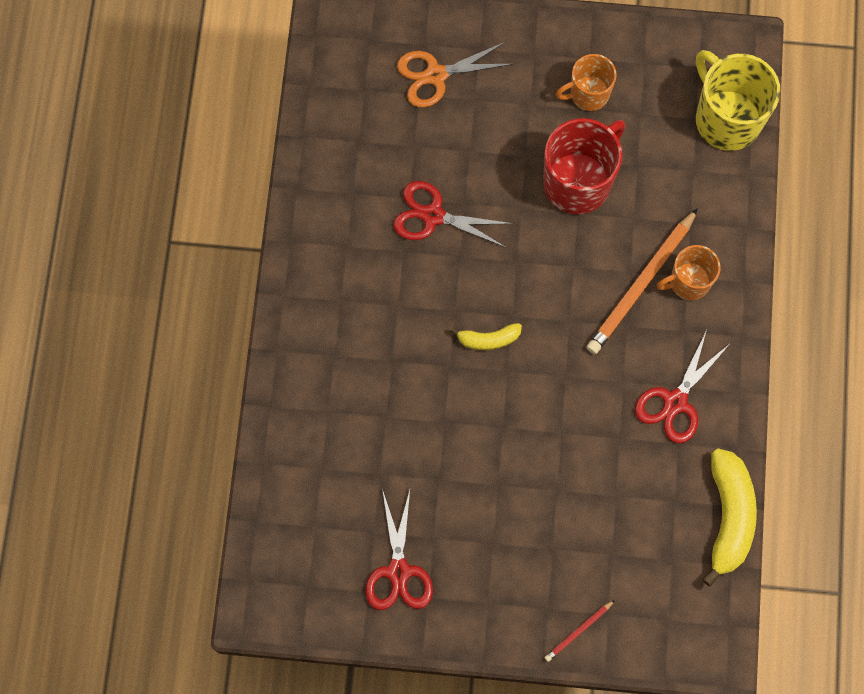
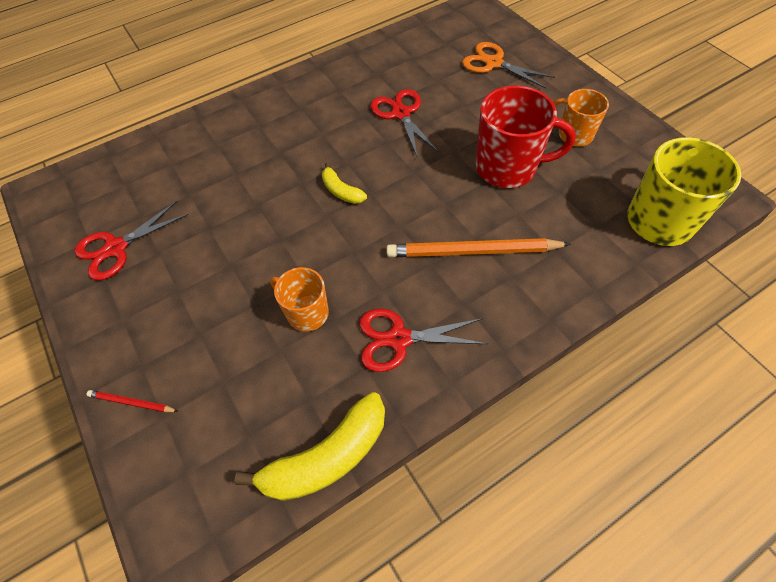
camera: 55 degrees right, 15 degrees down
orange mug [657,245,721,300] -> orange mug moved to [270,267,329,332]

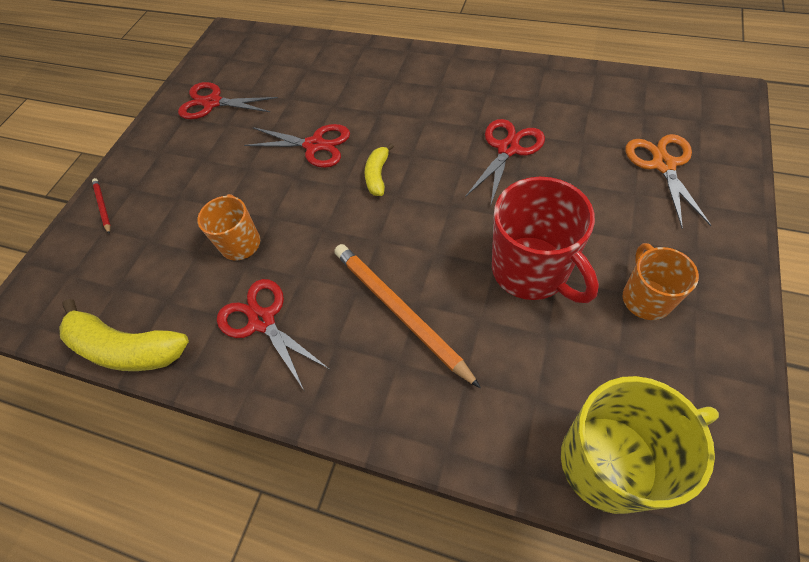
camera: 55 degrees right, 0 degrees up
none -> red scissors [244,124,350,168]

